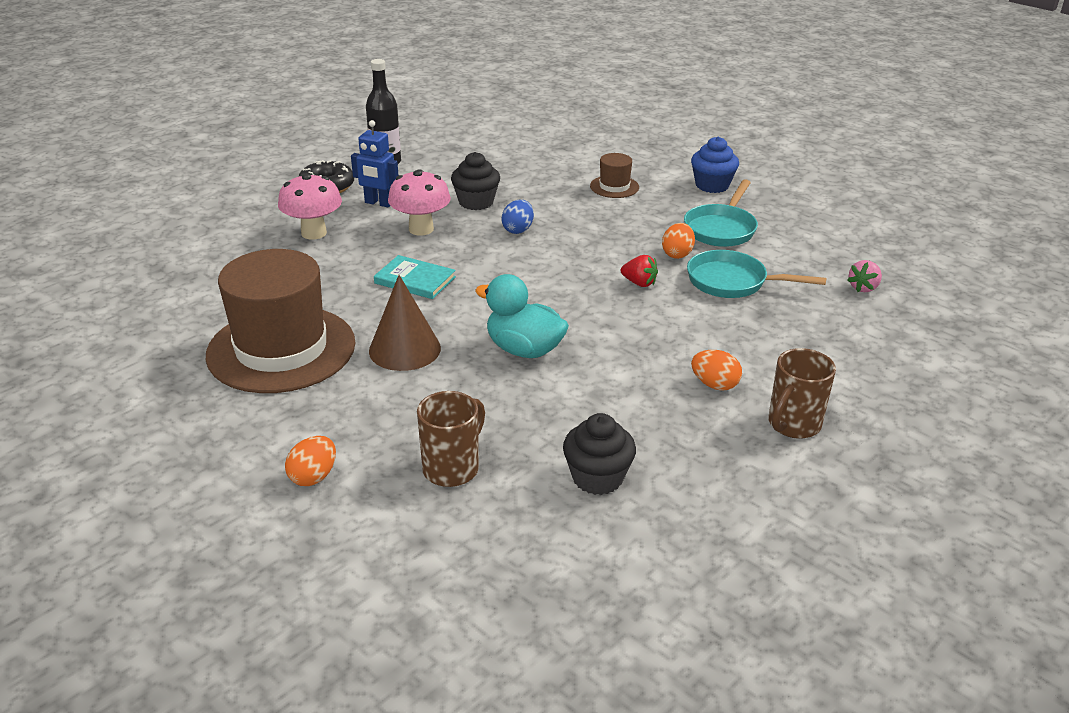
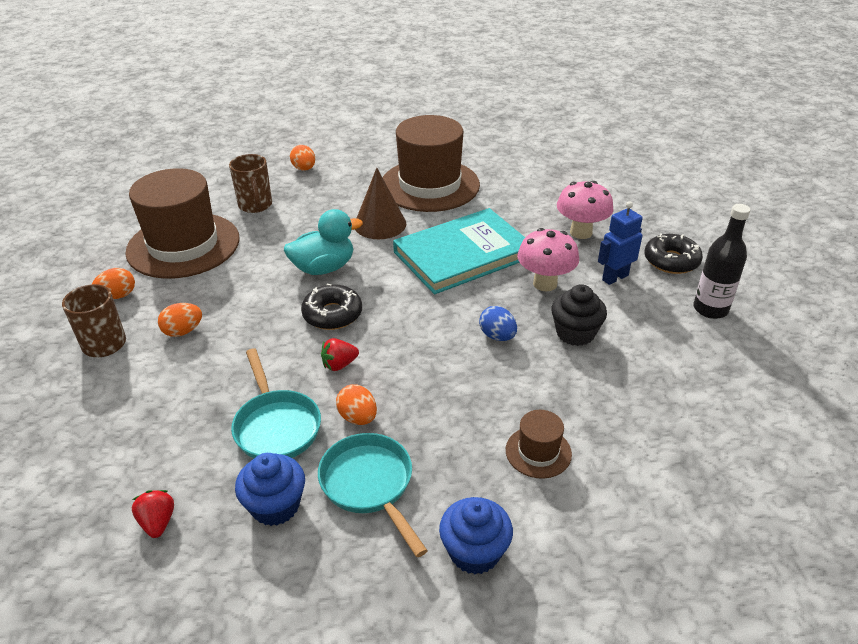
camera: 125 degrees right, 5 degrees up
turquoise book [374,255,456,299] -> turquoise book [393,208,525,294], size x2.01
black cupcake [563,413,636,495] -> brown hat [125,168,240,279]
turquoise pan [687,250,826,298] -> turquoise pan turned 105 degrees clockwise [231,348,321,459]
pink strawberry [847,260,882,292] -> red strawberry [132,490,174,538]
none -> orange egg [92,268,135,299]
none -> blue cupcake [235,453,305,526]
none -> black donut [301,284,362,330]

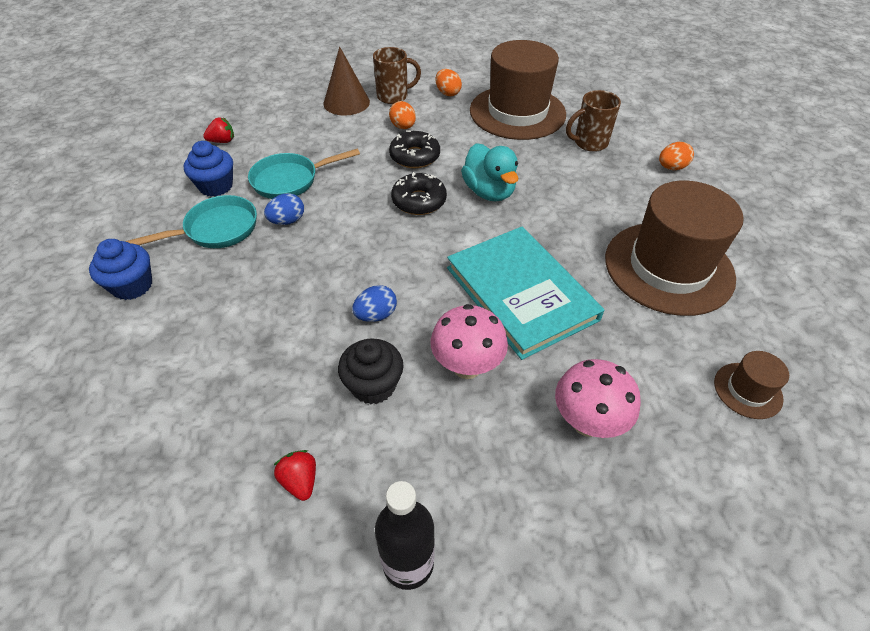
camera: 90 degrees right, 10 degrees up
red strawberry [321,338,359,371] -> red strawberry moved to [274,450,316,501]
orange egg [336,384,377,425] -> blue egg [264,193,304,225]
brown cone [355,168,406,239] -> brown cone moved to [324,47,370,116]
brown hat [506,410,572,479] -> brown hat moved to [714,351,789,419]
blue robot [598,201,643,285] -> none
black donut [644,233,703,274] -> black donut moved to [389,130,440,168]

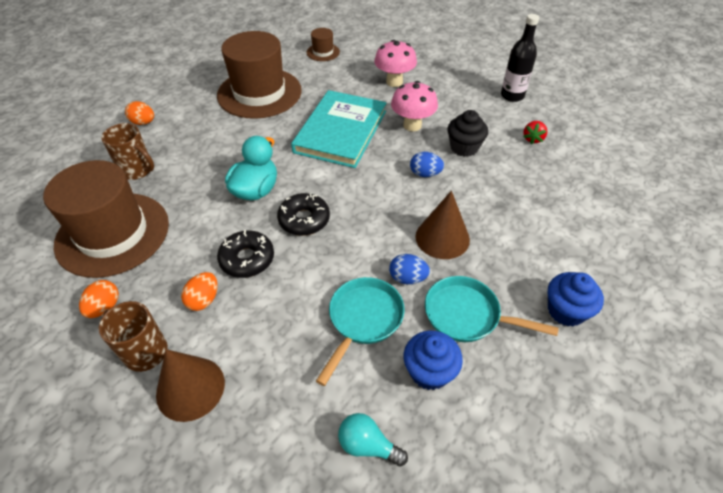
camera: 130 degrees left, 0 degrees up
red strawberry [203,117,234,143] -> turquoise light bulb [338,413,408,467]
turquoise pan [248,148,360,199] -> turquoise pan turned 90 degrees counterclockwise [316,277,405,386]
none -> brown cone [415,191,470,259]

